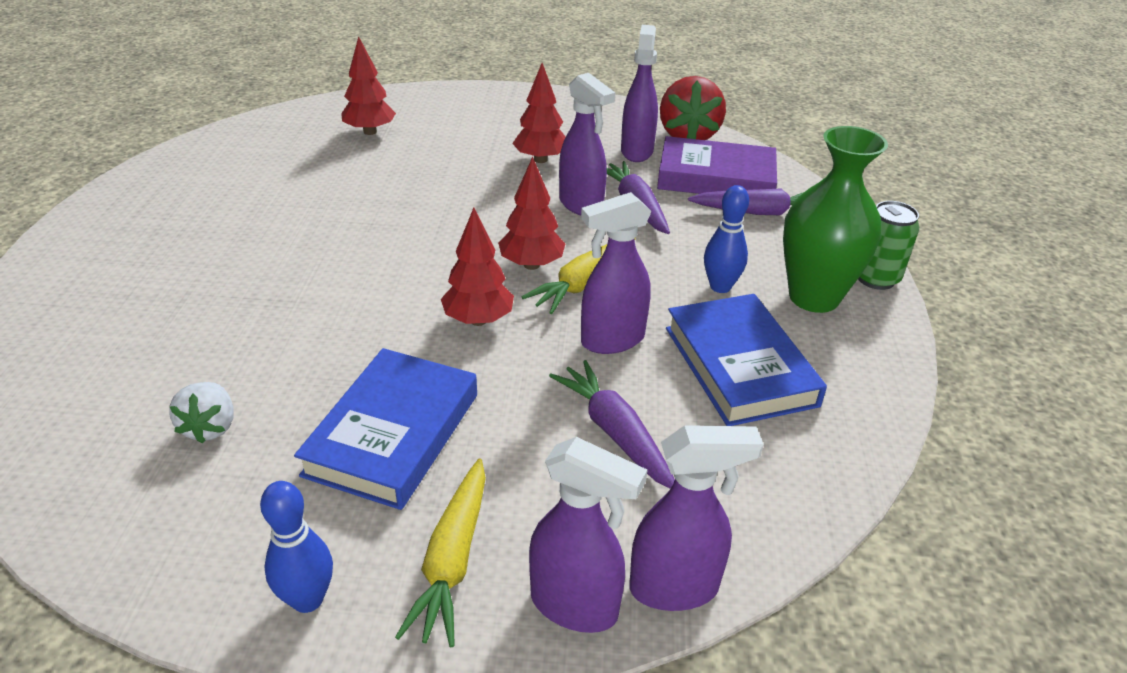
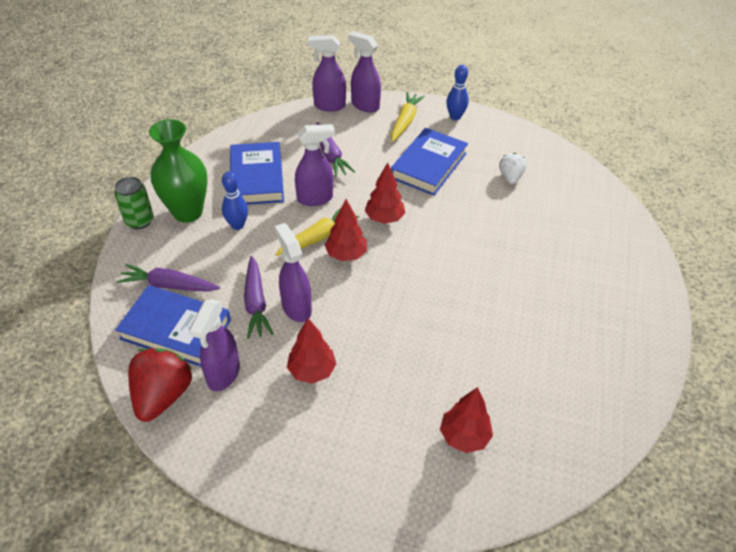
camera: 170 degrees left, 10 degrees up
purple book [657,136,777,194] -> blue book [115,285,231,367]

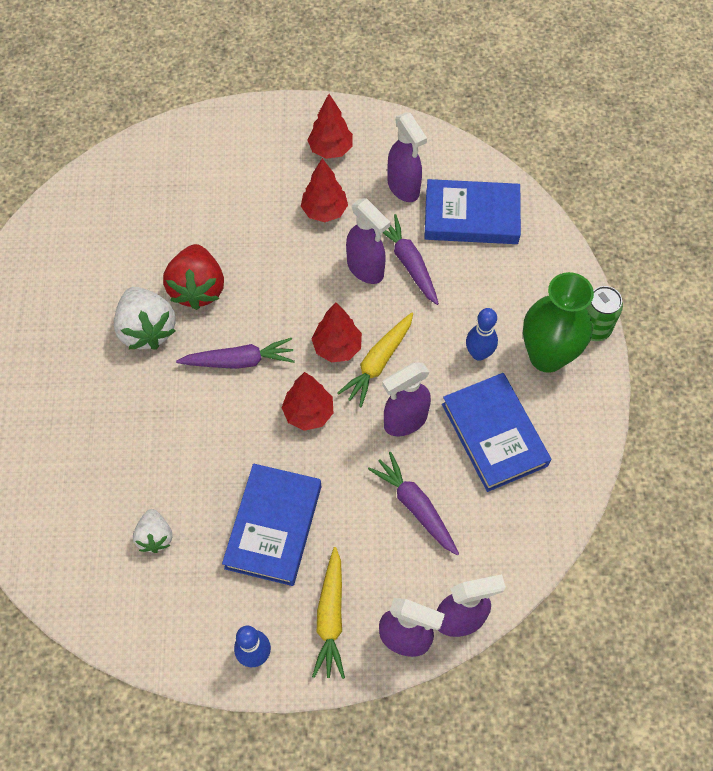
camera: 165 degrees right, 15 degrees up
purple carrot [116,264,220,292] -> purple carrot moved to [176,338,295,369]
red strawberry [128,348,192,422] -> red strawberry moved to [163,244,224,310]
purple spray bottle [189,300,240,391] -> purple spray bottle turned 150 degrees clockwise [387,112,427,202]
red tree [440,387,493,453] -> red tree moved to [307,94,353,159]
none -> white strawberry [114,287,176,350]

